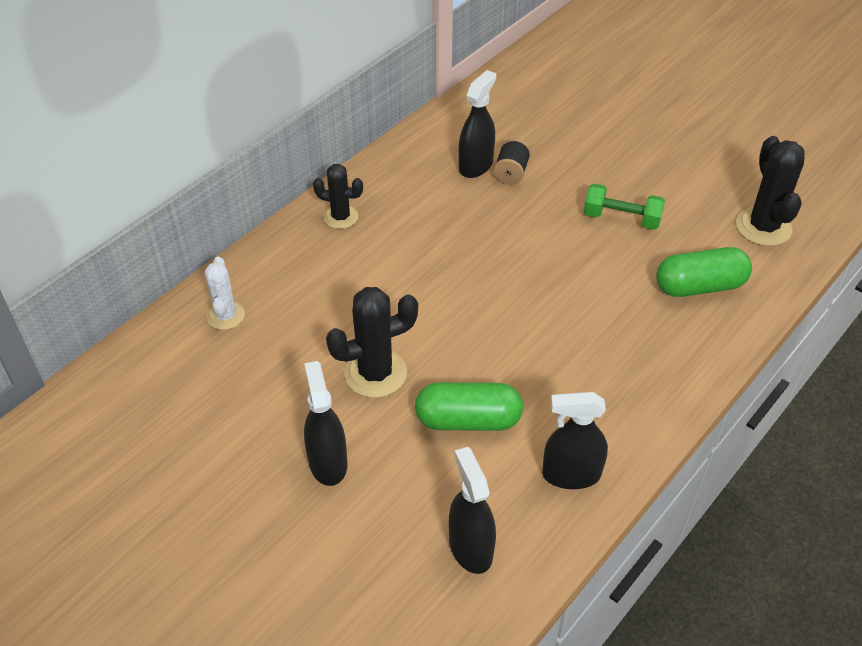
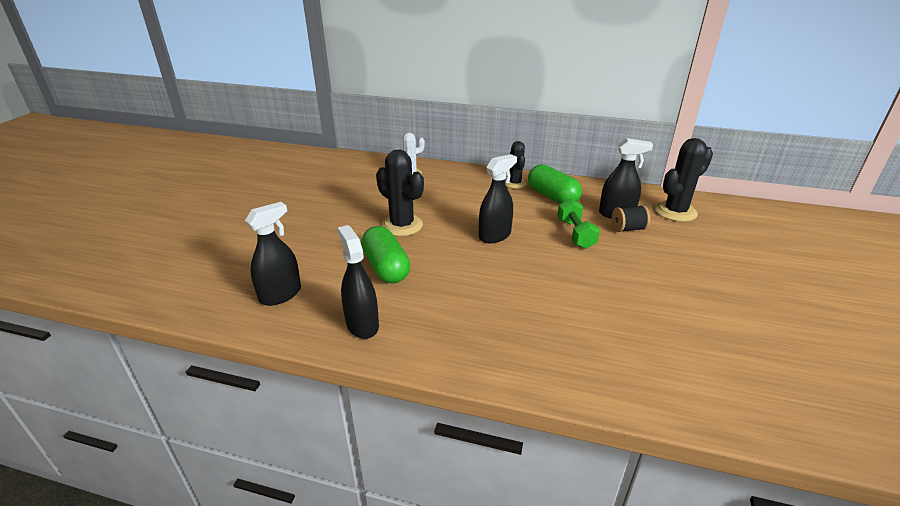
camera: 65 degrees right, 15 degrees down
black spray bottle [304,361,347,486] -> black spray bottle moved to [479,154,517,243]
green dumbbell [584,183,665,230] -> green dumbbell moved to [557,198,600,249]
green capsule [656,247,752,297] -> green capsule moved to [528,164,582,204]
black cactus [736,136,805,246] -> black cactus moved to [655,138,713,222]

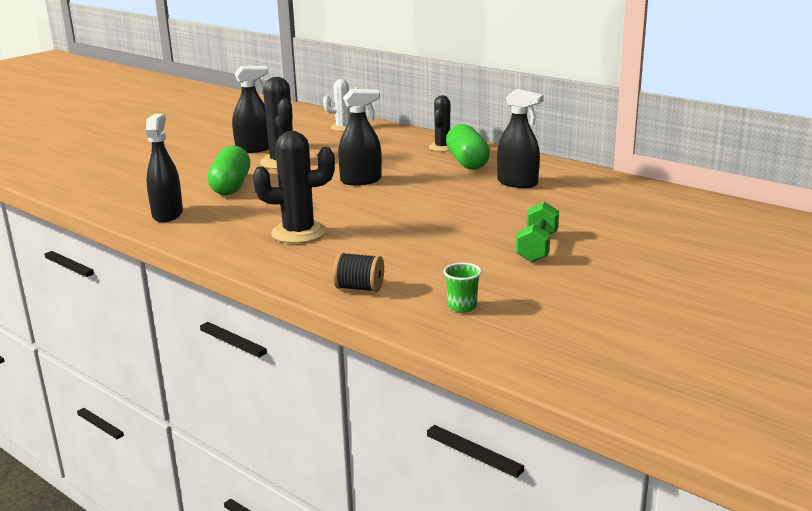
camera: 25 degrees right, 10 degrees down
black spray bottle [245,202,301,306] -> black spray bottle moved to [232,66,269,153]
green dumbbell [557,198,600,249] -> green dumbbell moved to [516,202,559,262]
black spool [612,205,650,232] -> black spool moved to [333,252,384,292]
black cactus [655,138,713,222] -> black cactus moved to [253,131,335,243]
none -> green cup [443,263,482,313]

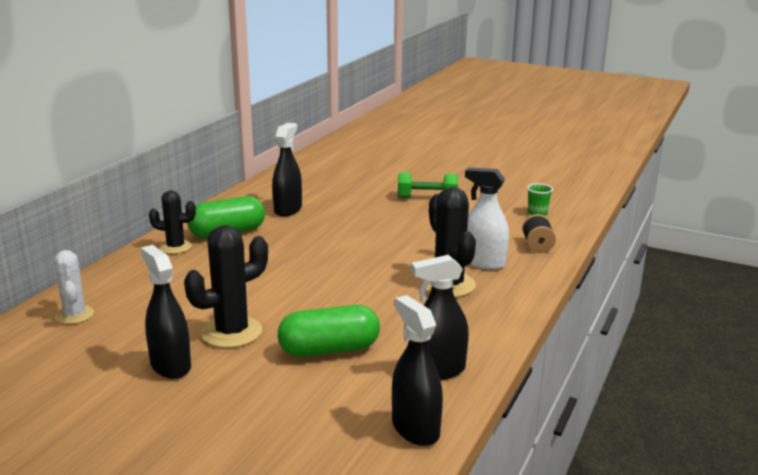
camera: 105 degrees left, 0 degrees up
black spray bottle [338,89,382,185] -> black spray bottle moved to [392,295,443,446]
none -> white spray bottle [465,168,509,270]

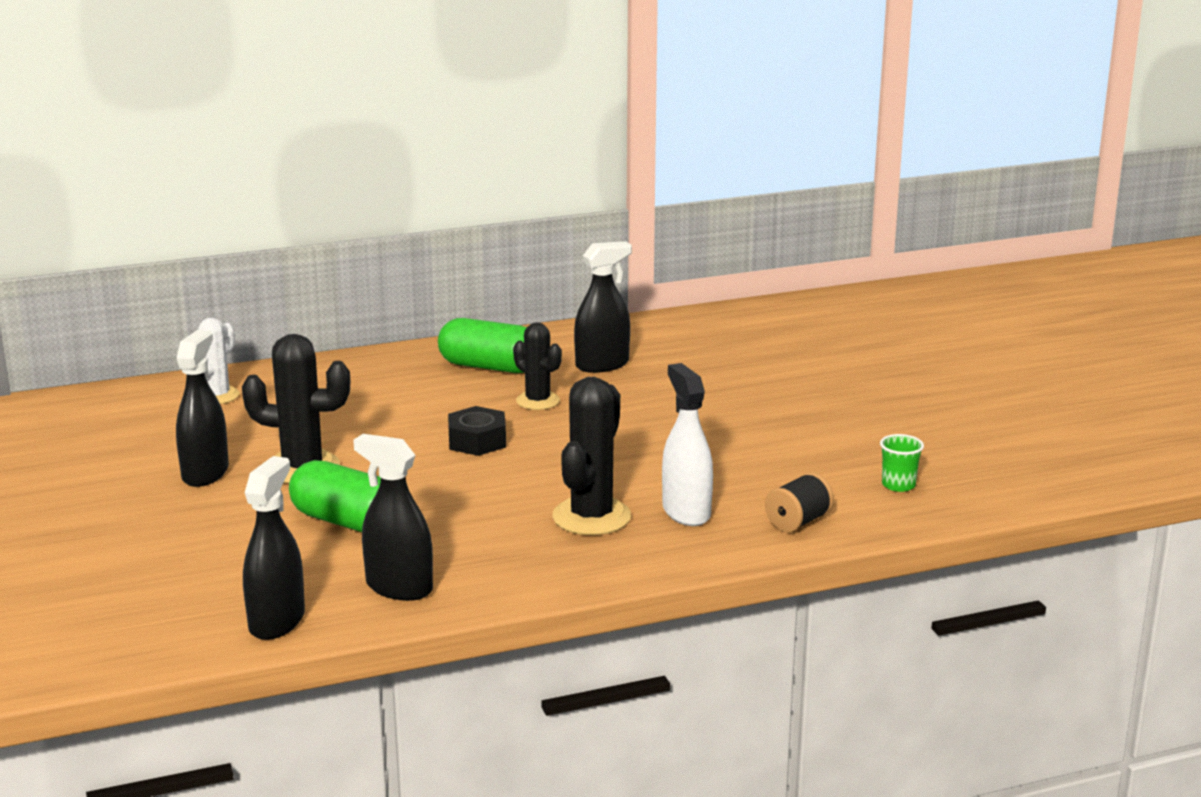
camera: 45 degrees right, 0 degrees up
black cactus [149,190,196,254] -> black cactus moved to [513,322,562,410]
green dumbbell [398,172,458,198] -> none
none -> black nut [448,406,506,456]

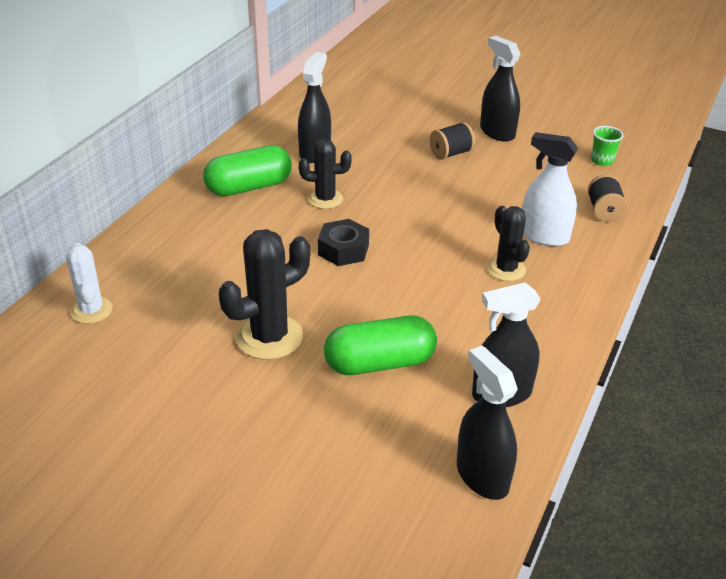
camera: 45 degrees left, 15 degrees up
black spray bottle [176,330,229,487] -> black spray bottle moved to [480,36,521,142]
black cactus [552,377,631,535] -> black cactus [487,206,530,281], size x0.64
none -> black spool [430,122,475,160]

